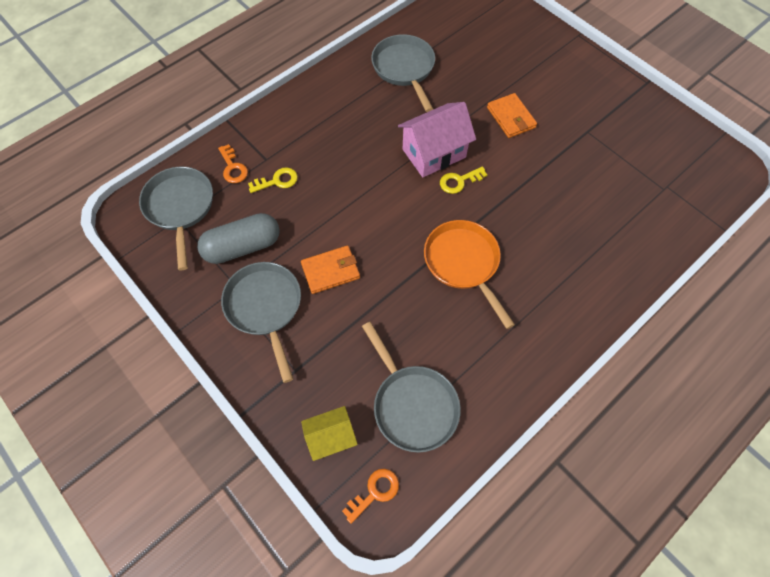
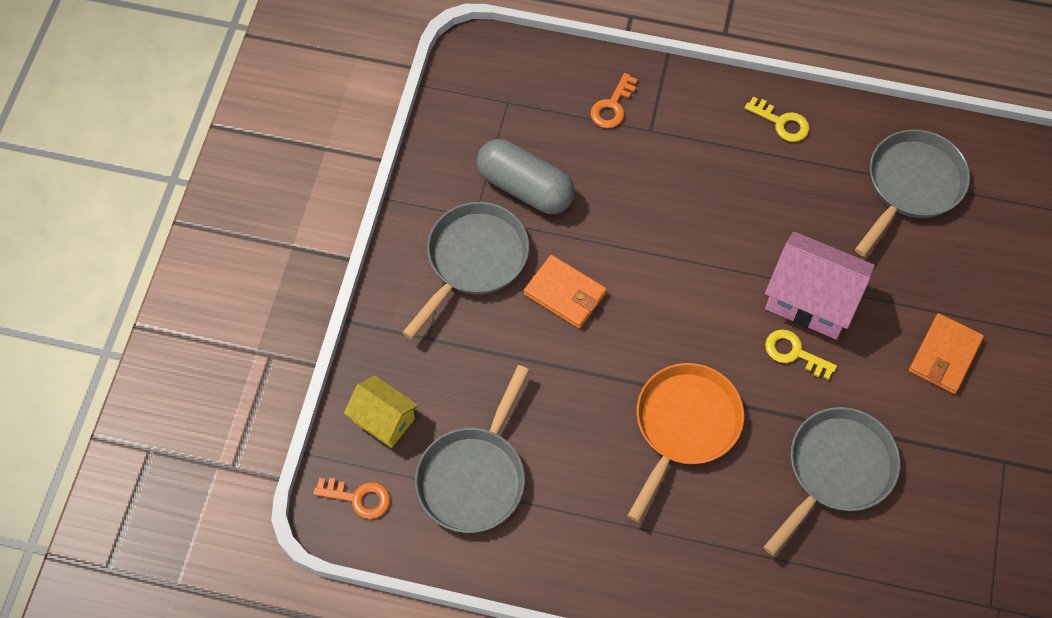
camera: 55 degrees right, 0 degrees up
grey pan [139,167,213,270] -> grey pan moved to [763,407,900,556]
yellow key [248,167,298,193] -> yellow key moved to [745,97,810,142]

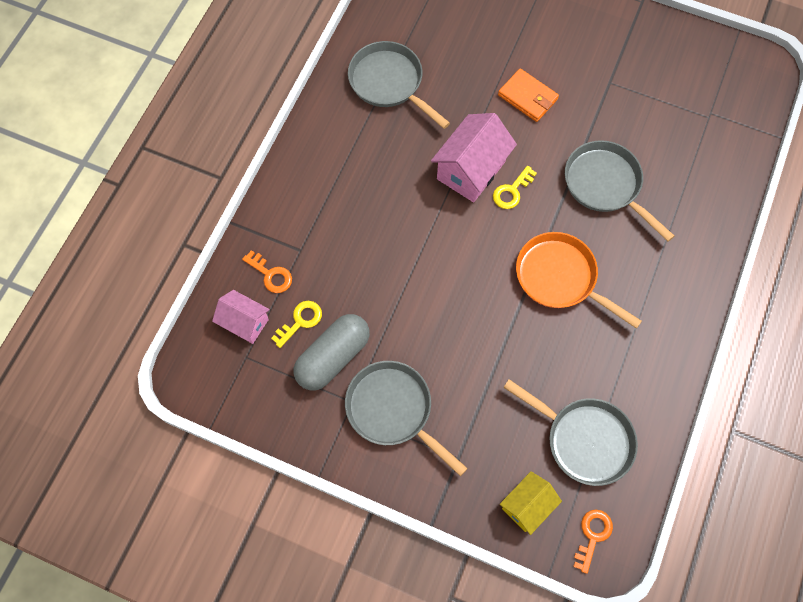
camera: 80 degrees left, 5 degrees up
orange wallet [524,255,607,329] -> none
yellow key [745,97,810,142] -> yellow key moved to [271,301,322,348]
none -> pink house [212,290,270,344]

